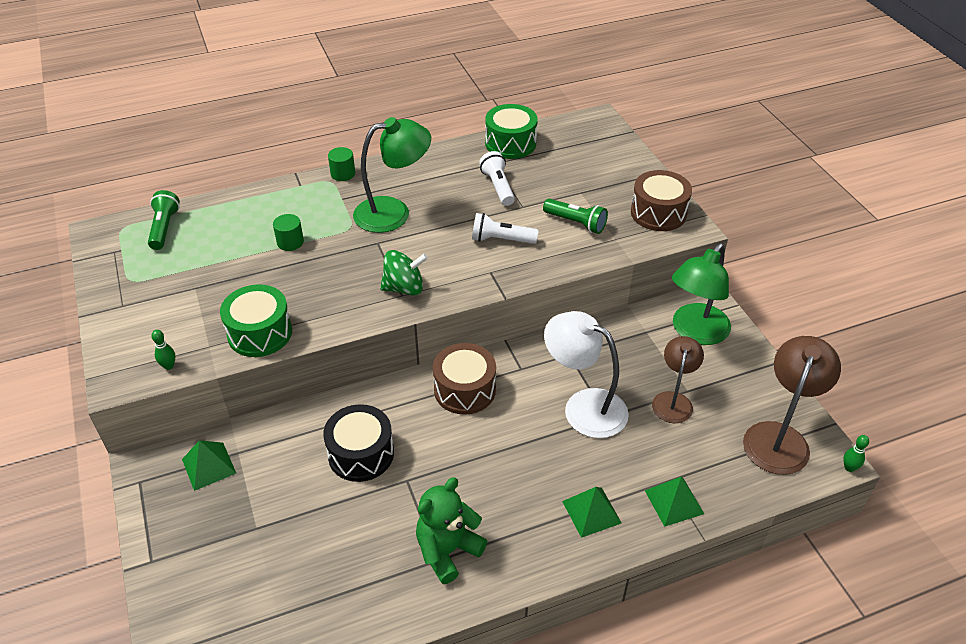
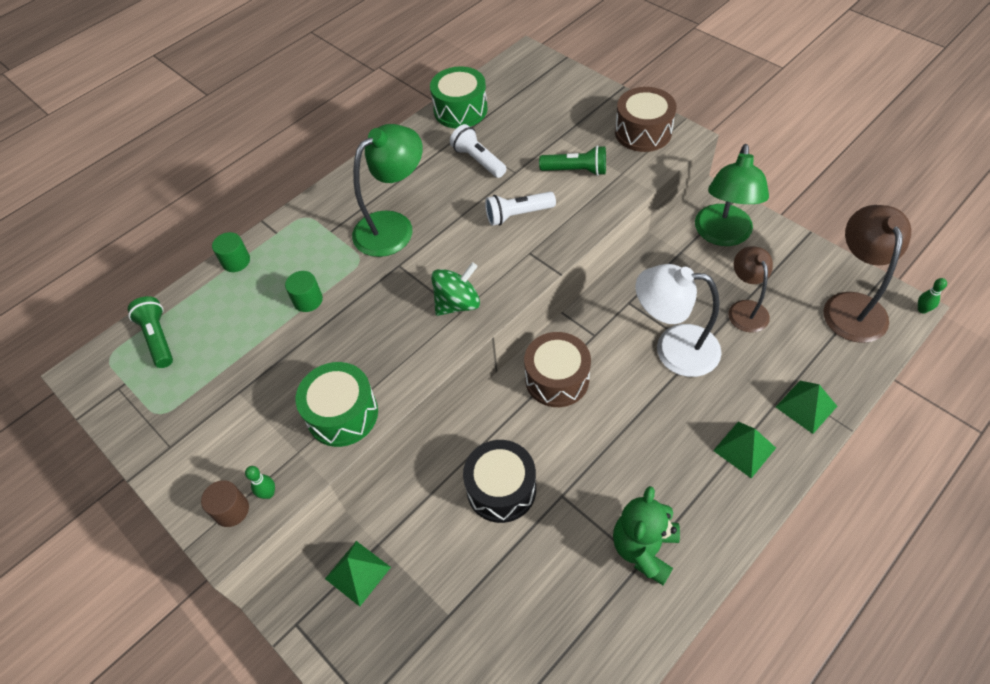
camera: 20 degrees left, 10 degrees up
green cylinder [328,147,355,181] -> green cylinder moved to [212,232,250,272]
none -> brown cylinder [201,480,249,527]

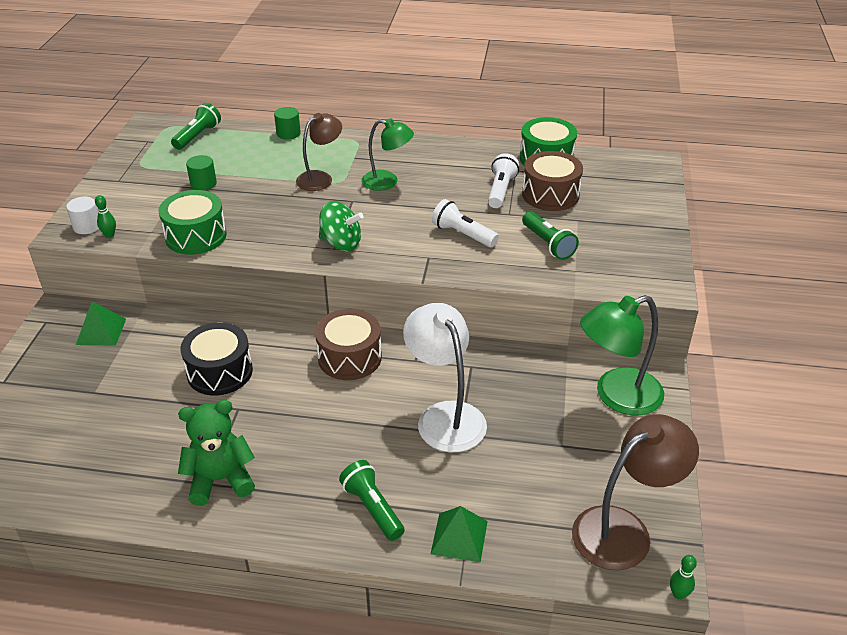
camera: 50 degrees right, 15 degrees down
brown cylinder [201,480,249,527] -> white cylinder [66,196,99,234]
green cylinder [285,271,323,312] -> green cylinder moved to [186,155,217,190]
green lamp [352,124,423,257] -> green lamp [361,118,414,191], size x0.65
brown drum [615,87,676,152] -> brown drum moved to [522,151,583,211]
green pyramid [713,422,776,478] -> green flashlight [339,460,405,541]
brown lamp [728,246,773,333] -> brown lamp moved to [296,113,342,191]

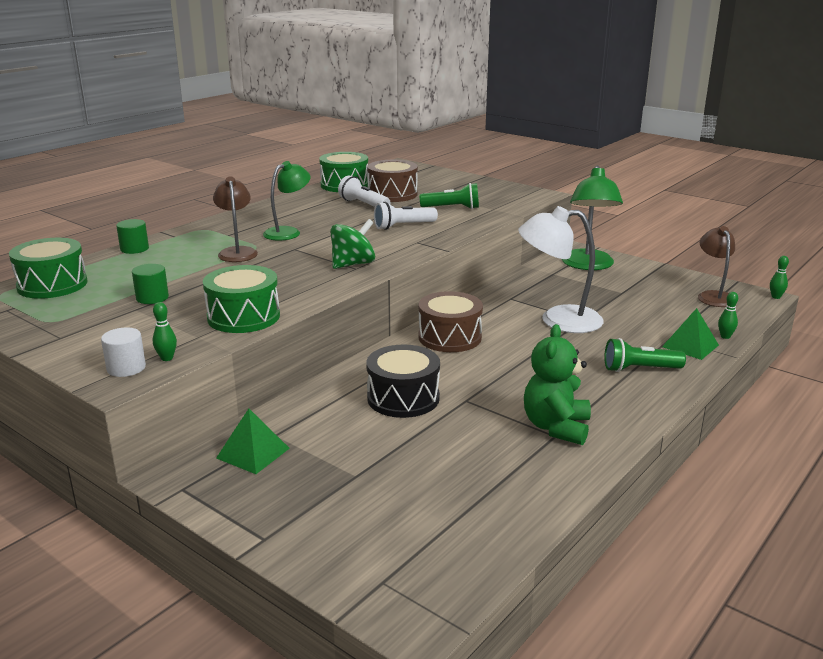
camera: 60 degrees left, 15 degrees down
green flashlight [171,103,221,150] -> green drum [9,238,87,299]
brown lamp [572,414,699,570] -> brown lamp [698,226,735,307], size x0.65
none -> green bowling pin [718,292,738,339]

